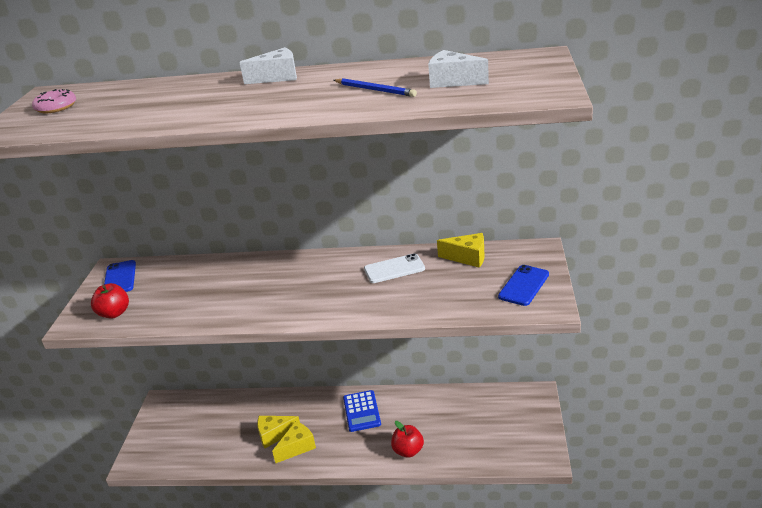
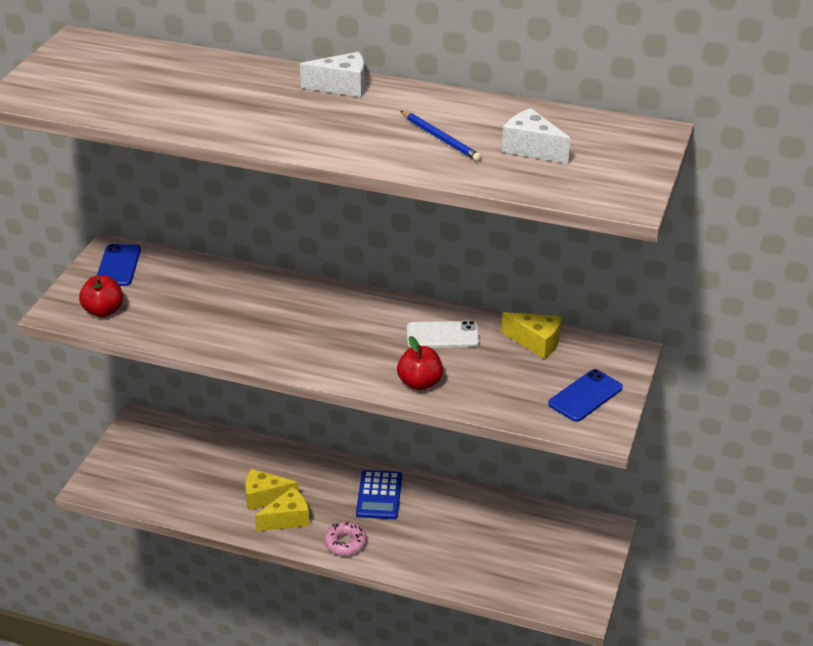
camera: 10 degrees right, 5 degrees up
pink donut [32,89,76,113] -> pink donut moved to [324,521,367,556]
red apple [391,421,424,458] -> red apple moved to [397,336,443,390]

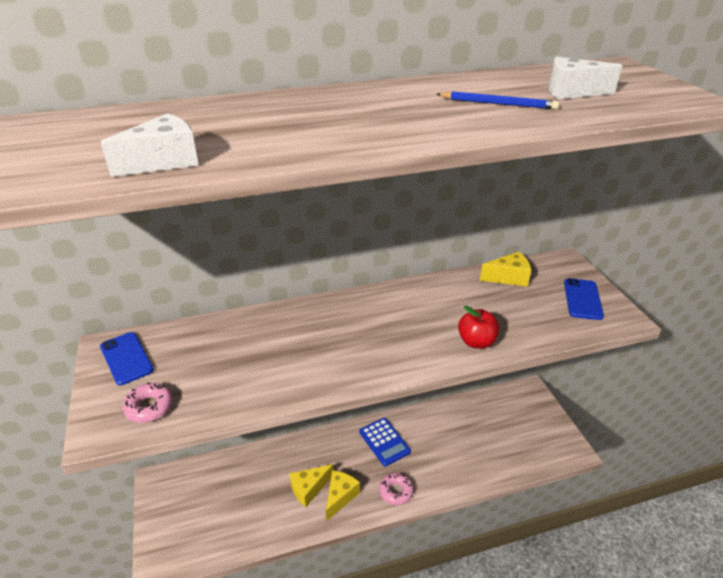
camera: 35 degrees left, 0 degrees up
red apple [79,275,123,317] -> pink donut [122,383,173,423]
white cheese [300,52,364,97] -> white cheese moved to [100,113,199,177]
white phone [407,321,480,348] -> none

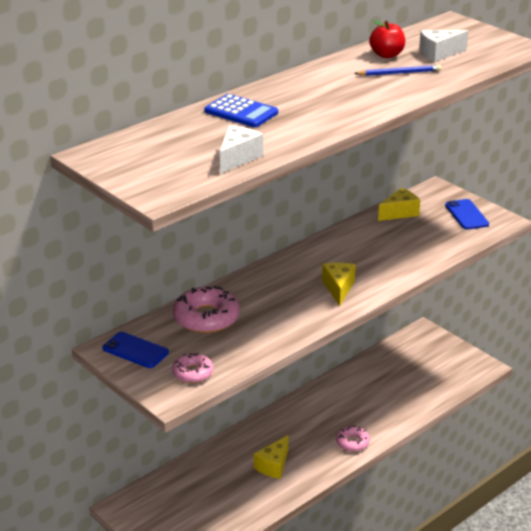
camera: 25 degrees left, 5 degrees down
yellow cheese [326,470,360,521] -> yellow cheese moved to [322,263,356,306]
blue calculator [359,418,411,466] -> blue calculator moved to [204,94,278,127]
red apple [458,306,500,349] -> red apple moved to [369,20,405,58]
none -> pink donut [173,286,240,333]

